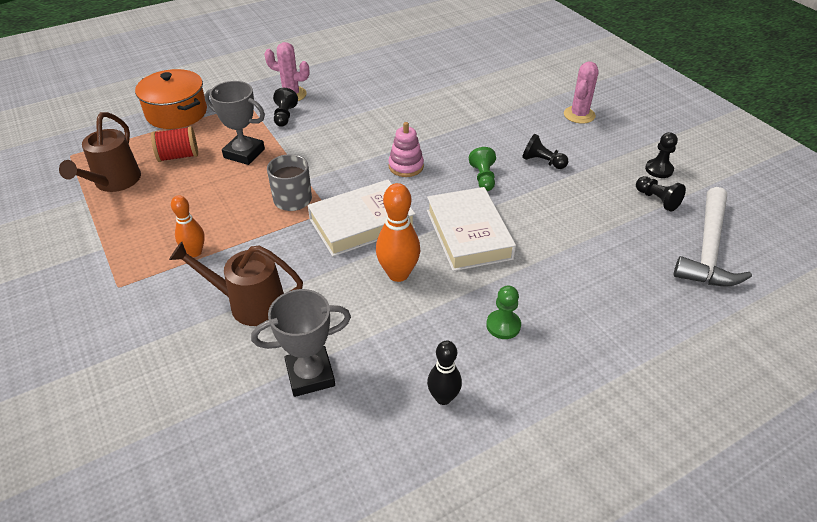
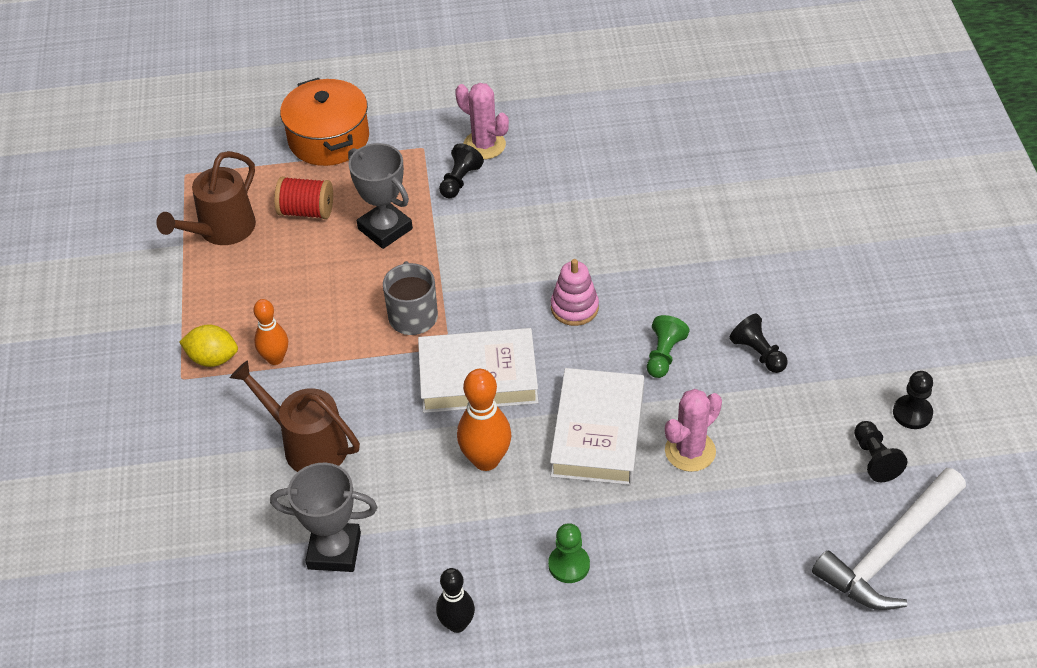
camera: 25 degrees right, 5 degrees up
pink cactus [564,62,599,124] -> pink cactus moved to [665,389,722,472]
none -> yellow lemon [179,325,238,367]

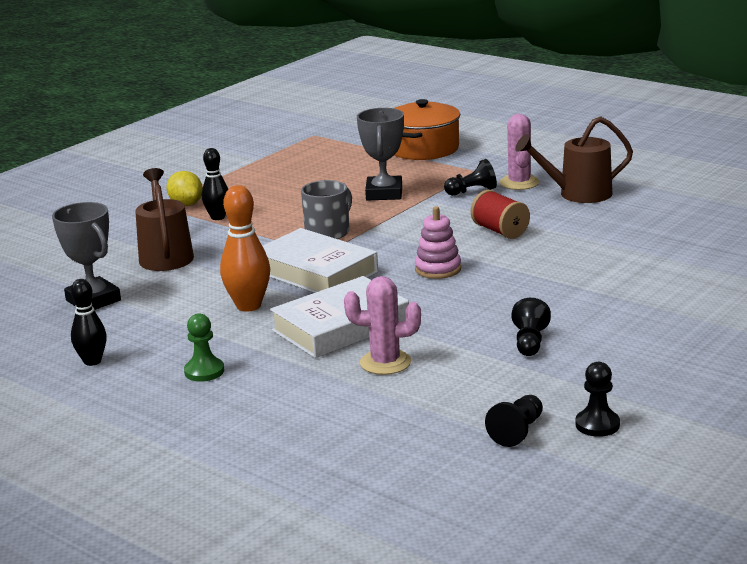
camera: 45 degrees right, 25 degrees down
brown watering can [156,151,256,245] -> brown watering can moved to [515,116,633,203]
orange bowling pin [253,299,288,365] -> black bowling pin [202,148,228,220]
red spool [274,177,333,219] -> red spool moved to [471,190,530,239]
green pawn [647,315,689,378] -> none
white hammer [812,468,966,610] -> none

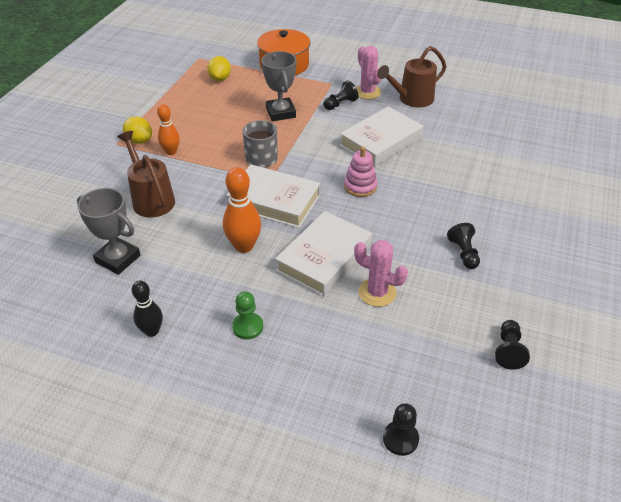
camera: 20 degrees left, 20 degrees up
black bowling pin [202,148,228,220] -> orange bowling pin [157,104,180,155]
pink cactus [344,276,421,375] -> pink cactus turned 45 degrees clockwise [354,240,408,307]
red spool [471,190,530,239] -> white book [340,106,423,167]
black pawn [575,362,620,437] -> black pawn moved to [383,403,419,456]
none -> yellow lemon [207,56,231,81]

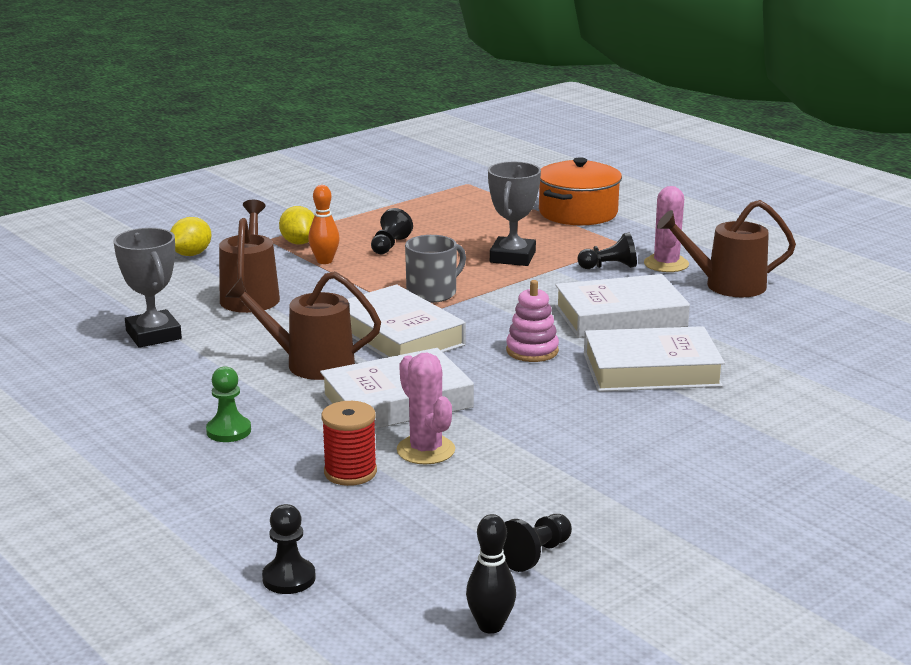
camera: 30 degrees right, 20 degrees down
black bowling pin [132,280,163,337] -> black bowling pin moved to [466,514,516,634]
yellow lemon [207,56,231,81] -> yellow lemon moved to [170,217,211,256]
orange bowling pin [223,167,261,253] -> brown watering can [225,271,381,380]
black pawn [447,223,480,269] -> black pawn moved to [371,208,413,255]
none -> red spool [322,401,377,486]
none -> white book [584,326,725,392]

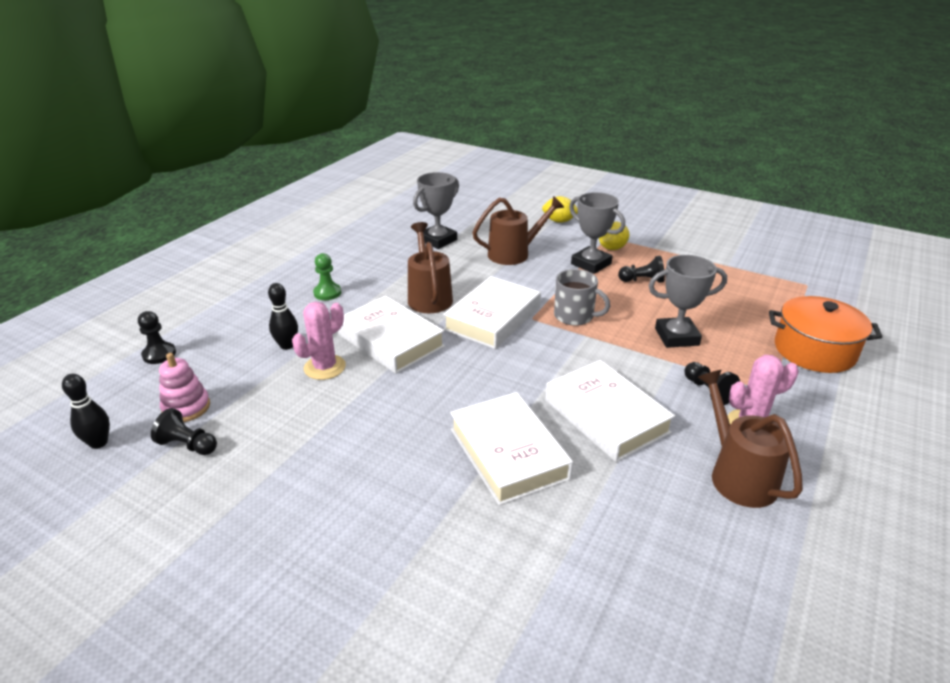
camera: 70 degrees right, 10 degrees up
orange bowling pin [308,185,340,264] -> grey trophy [569,192,625,274]
red spool [322,401,377,486] -> black bowling pin [268,283,298,350]
pink stacking toy [506,280,559,362] -> pink stacking toy moved to [159,353,210,422]

